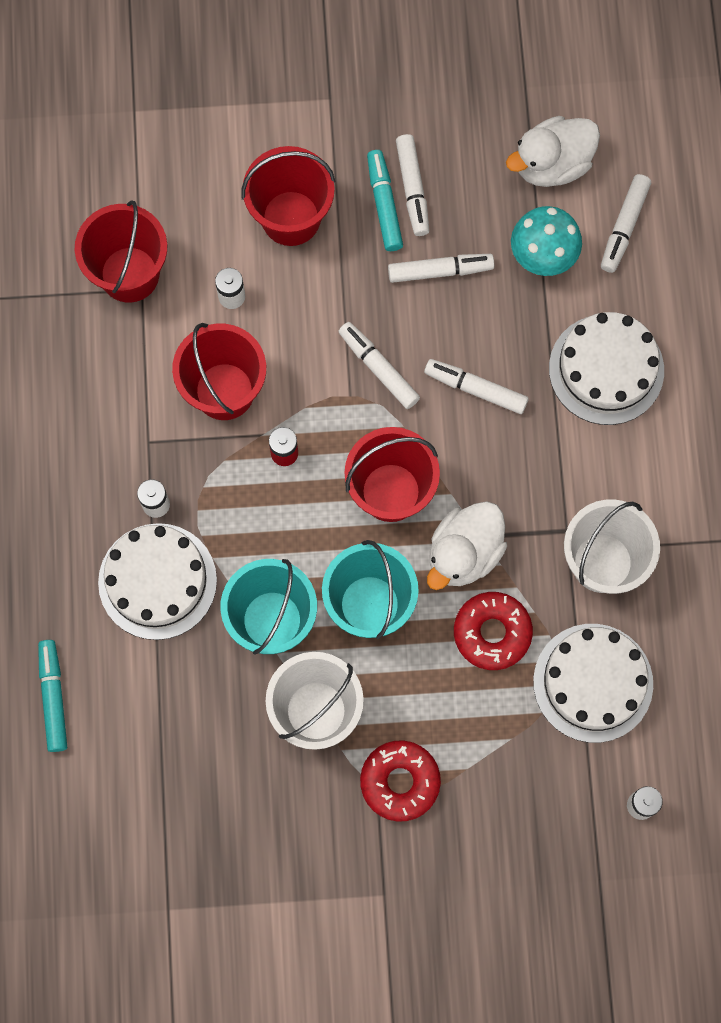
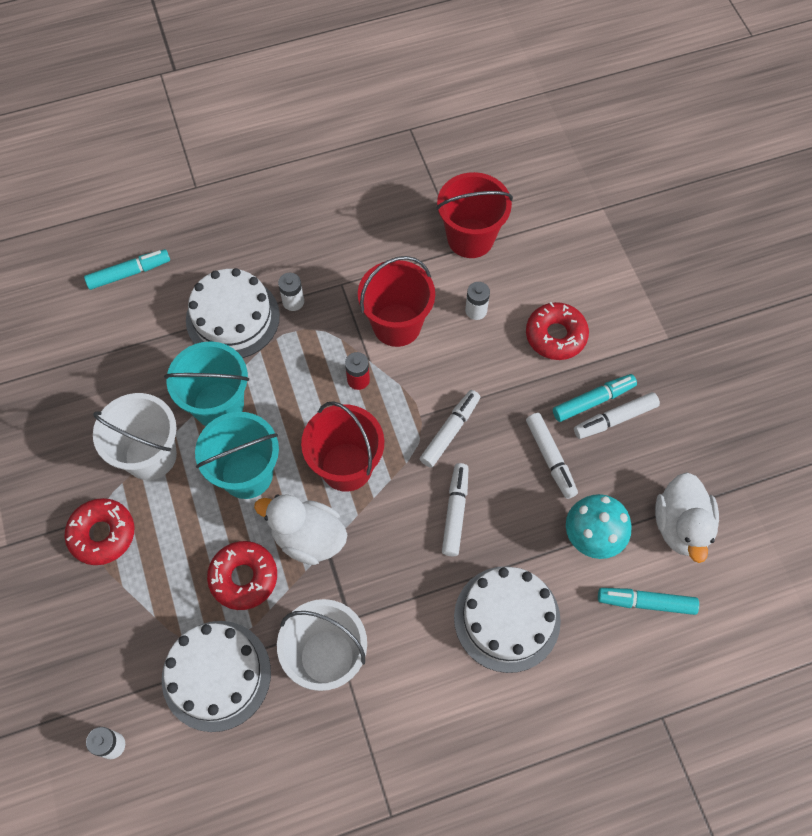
camera: 75 degrees right, 10 degrees down
red bucket [241,146,336,246] -> red donut [526,302,589,360]
white duck [506,116,600,187] -> white duck turned 135 degrees counterclockwise [655,472,719,563]
white marker [601,174,651,273] -> turquoise marker [598,588,699,615]

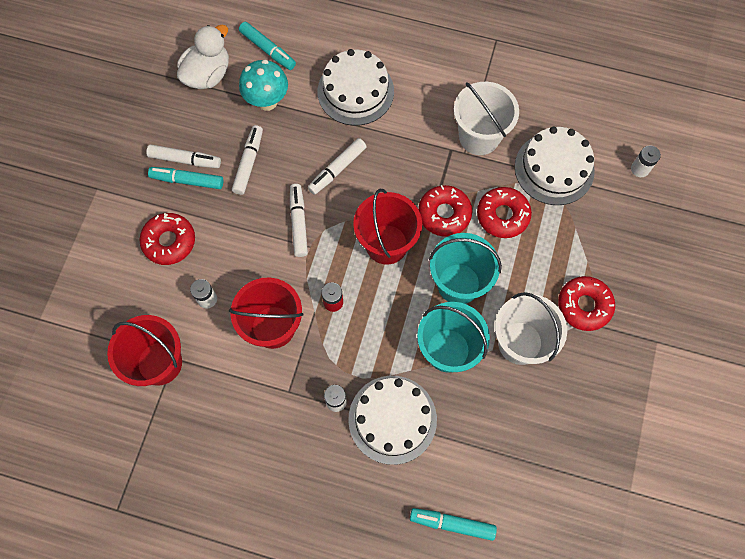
camera: 145 degrees left, 5 degrees up
white duck [254,494,347,565] -> red donut [418,185,472,237]
white marker [420,390,480,468] -> white marker turned 105 degrees clockwise [290,184,308,257]

